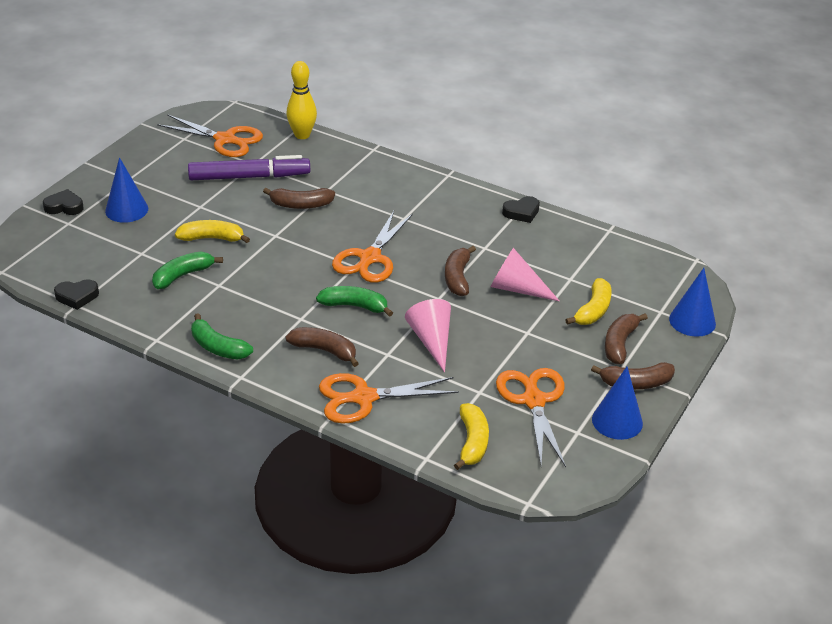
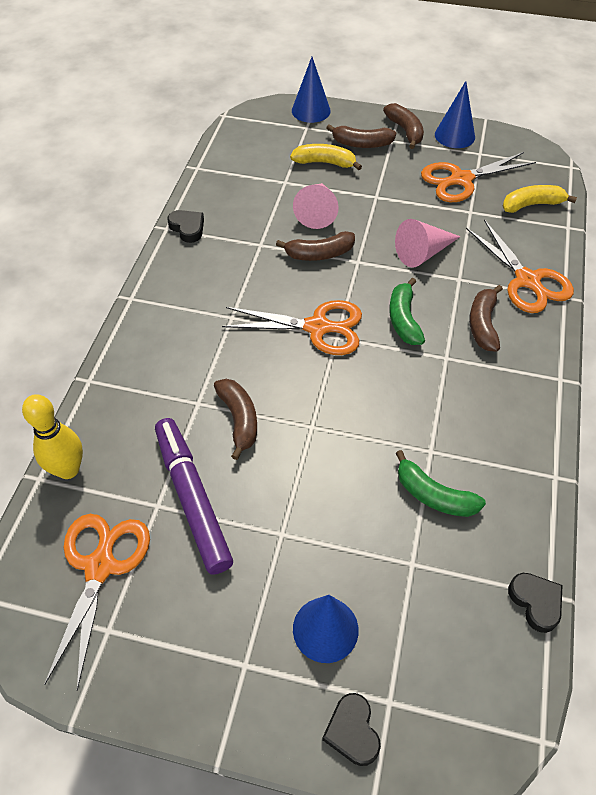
camera: 105 degrees left, 15 degrees up
yellow banana [175,220,250,243] -> none
green banana [191,313,253,359] -> none

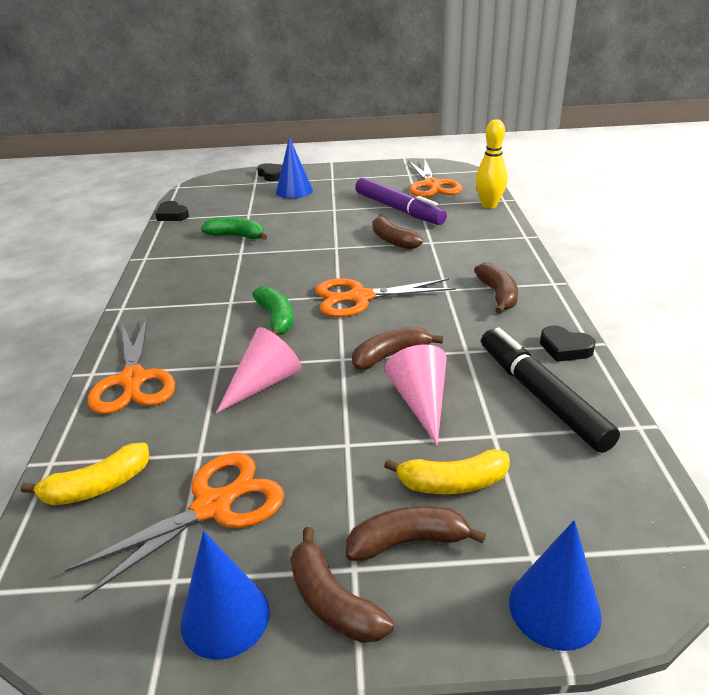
camera: 165 degrees right, 20 degrees down
orange scissors [466,219,574,313] -> orange scissors turned 150 degrees counterclockwise [88,318,175,414]
brown banana [469,285,503,352] -> brown banana moved to [474,263,518,314]
none -> black marker [481,327,620,453]

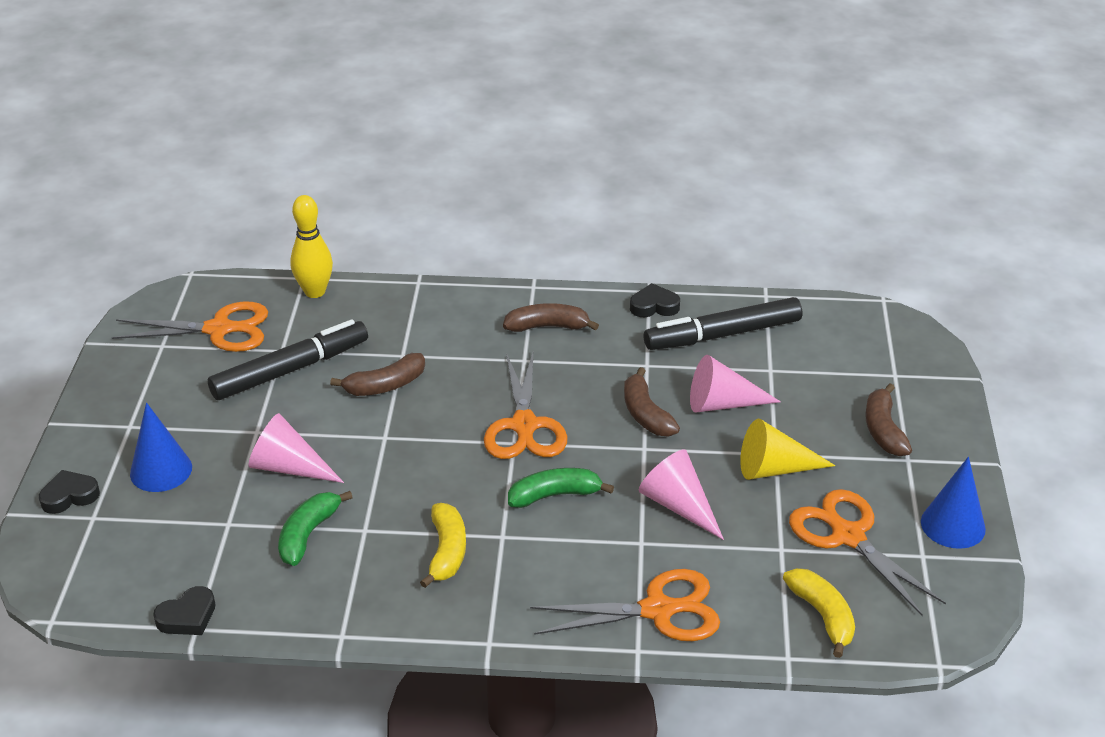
camera: 85 degrees left, 5 degrees up
brown banana [291,527,394,643] -> none
purple marker [355,177,447,225] -> black marker [208,319,368,400]
yellow banana [384,449,510,494] -> yellow banana moved to [420,503,466,588]
blue cone [509,520,602,651] -> none
black heart [540,326,596,362] -> black heart turned 135 degrees counterclockwise [630,283,680,317]
none -> pink cone [248,413,344,483]
none -> yellow cone [740,419,836,480]

